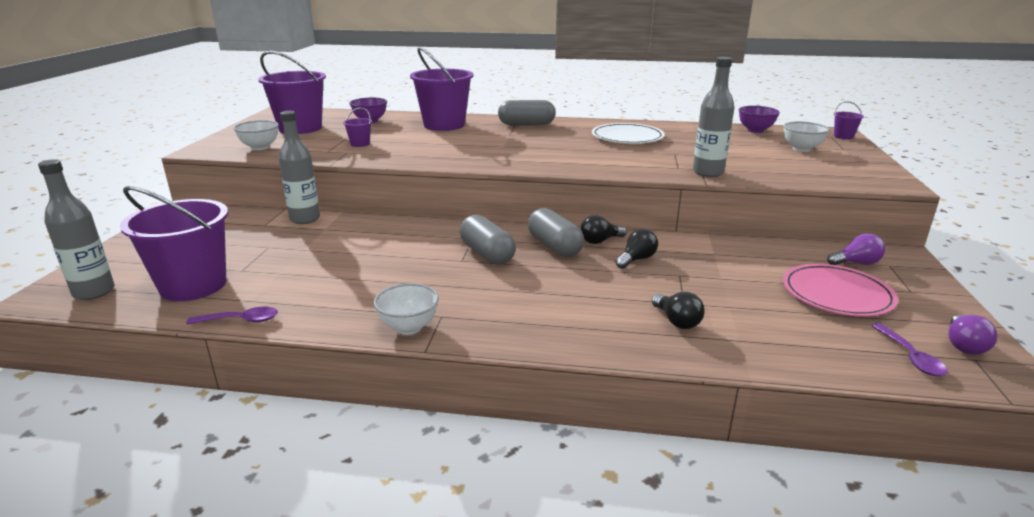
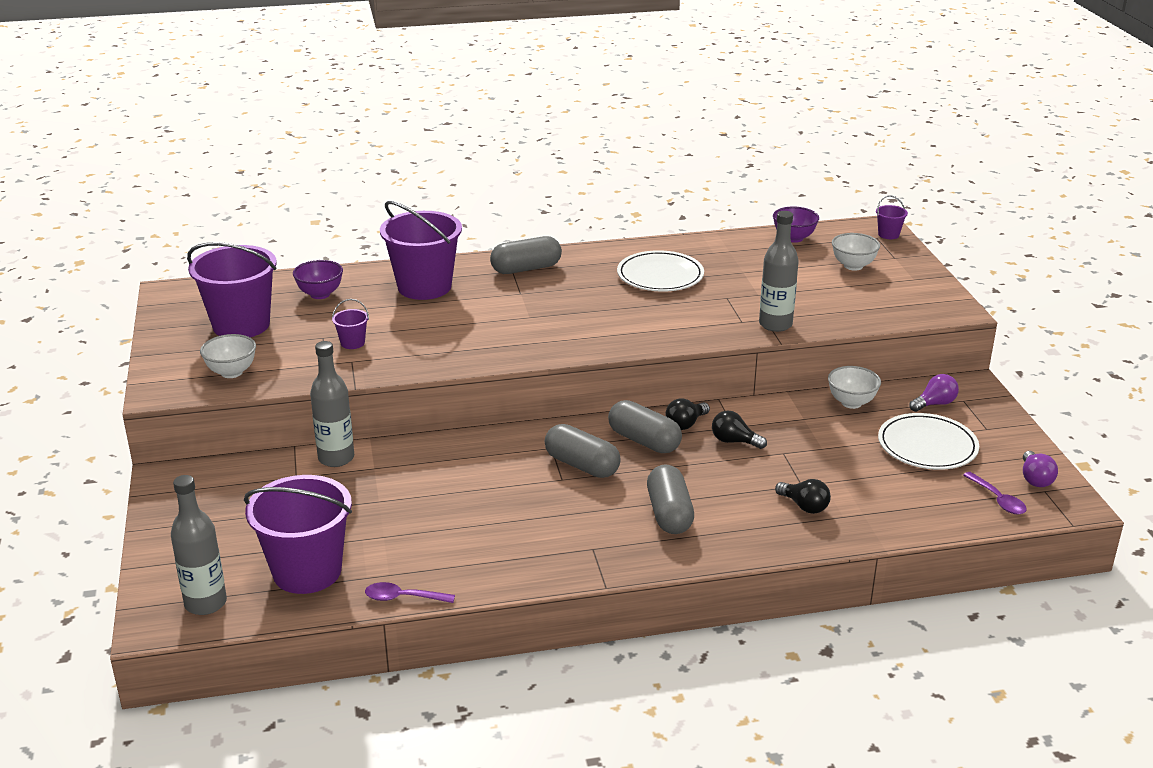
camera: 20 degrees left, 5 degrees up
purple spoon [186,307,278,324] -> purple spoon turned 150 degrees counterclockwise [365,582,455,603]
white bowl [374,283,439,335] -> white bowl moved to [828,366,881,409]
black light bulb [616,228,658,269] -> black light bulb turned 90 degrees counterclockwise [712,411,767,449]
pink plate [783,264,898,317] -> white plate [878,413,979,470]
none -> grey capsule [647,464,694,534]

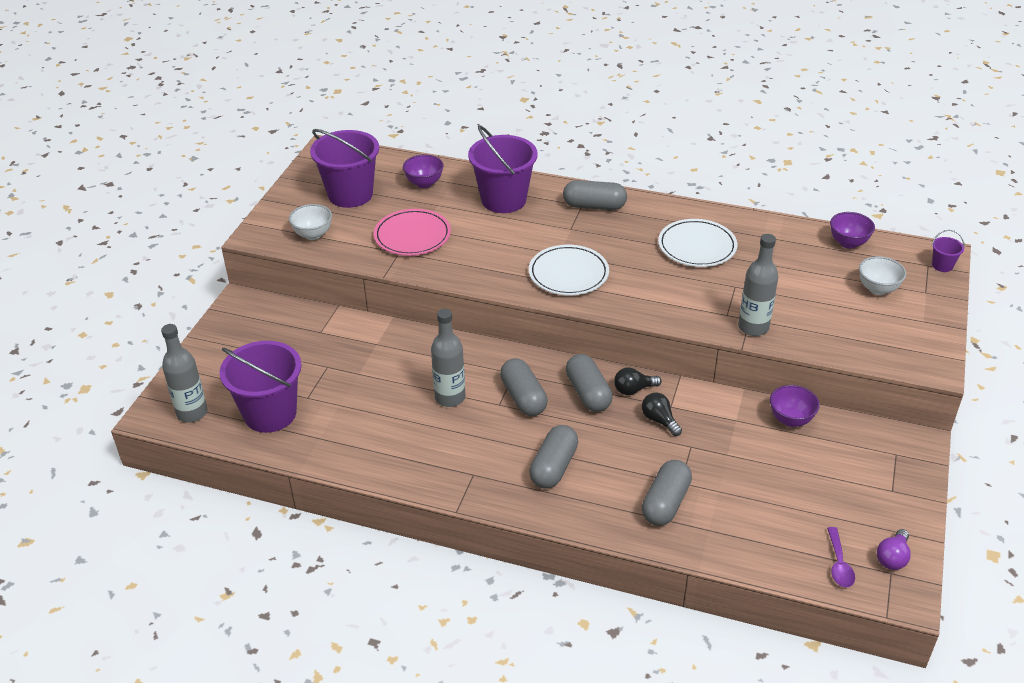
camera: 30 degrees right, 10 degrees up
grey bottle [310,341,354,467] -> grey bottle moved to [431,309,465,407]
purple bucket [332,299,369,349] -> pink plate [374,209,451,256]
purple spoon [365,582,455,603] -> none
black light bulb [775,479,831,514] -> grey capsule [642,460,692,526]
white bowl [828,366,881,409] -> purple bowl [770,385,820,427]
white plate [878,413,979,470] -> white plate moved to [529,245,609,295]
purple light bulb [909,374,959,412] -> none

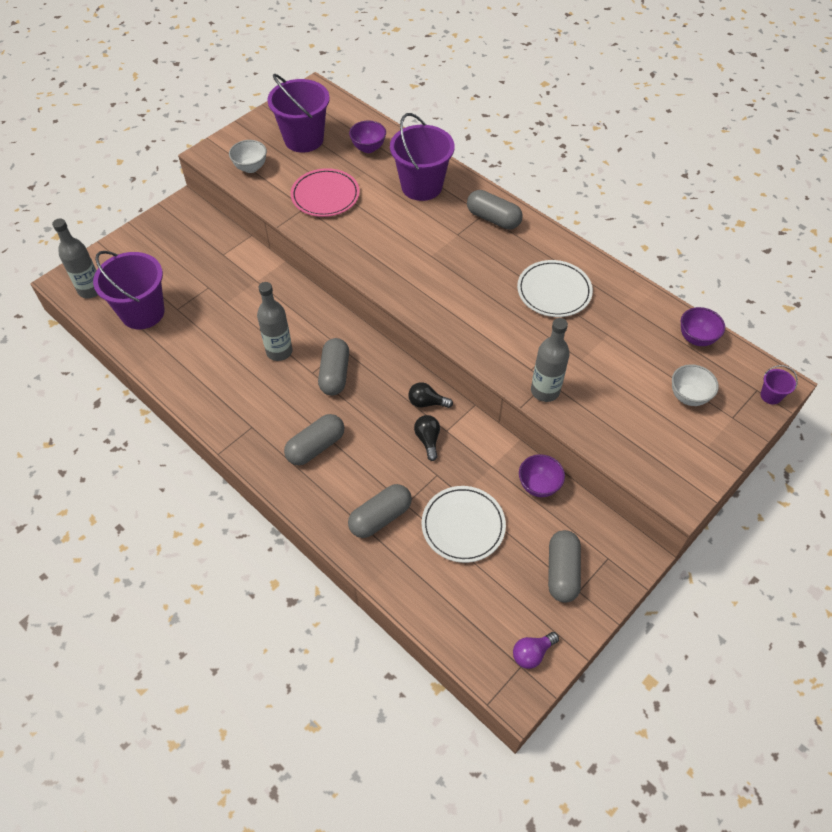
camera: 25 degrees right, 15 degrees up
white plate [529,245,609,295] -> white plate moved to [422,486,506,563]
grey capsule [566,354,613,412] -> grey capsule moved to [548,530,581,603]
purple spoon [827,527,855,587] -> none

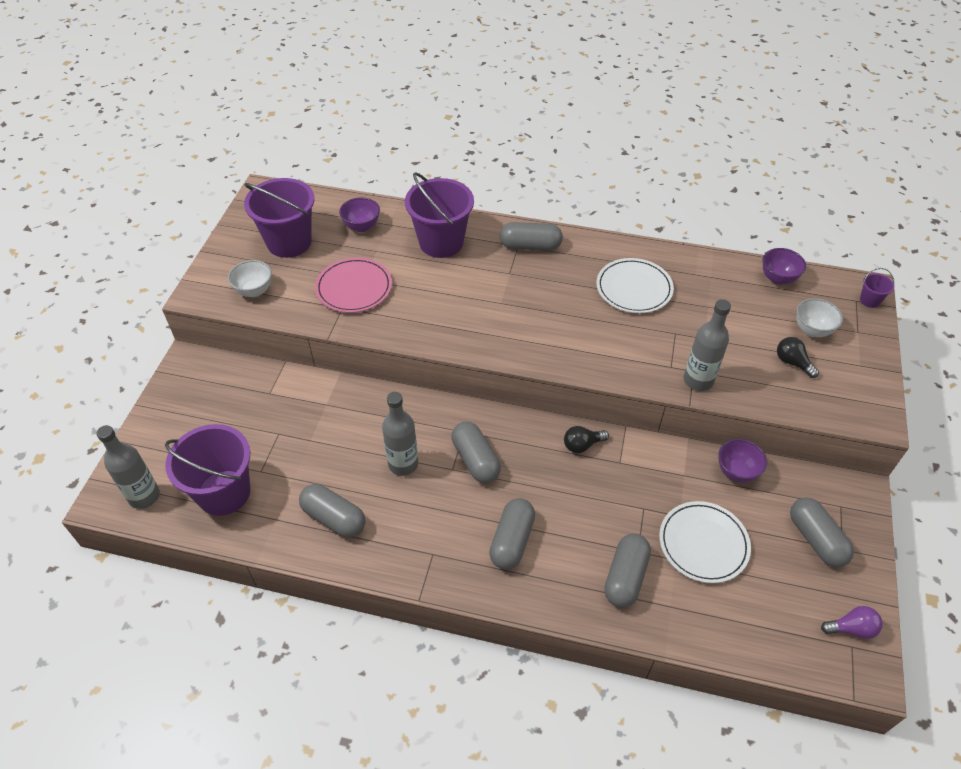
camera: 30 degrees left, 5 degrees down
black light bulb [414,415,440,461] -> black light bulb moved to [777,337,819,378]
purple light bulb [513,632,559,669] -> purple light bulb turned 120 degrees counterclockwise [821,606,883,639]
none -> grey capsule [299,484,366,537]

